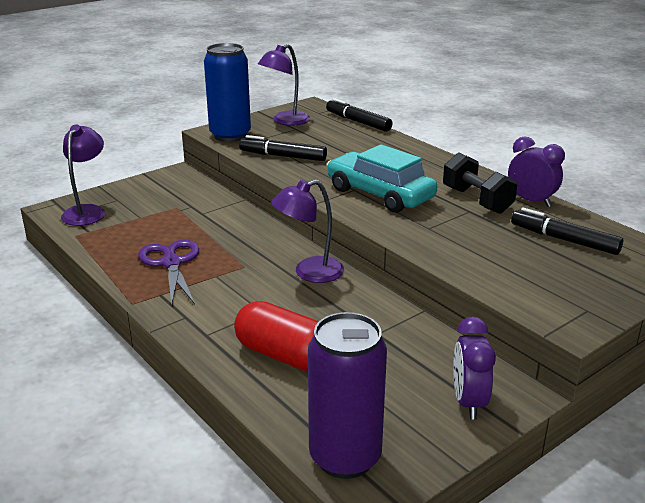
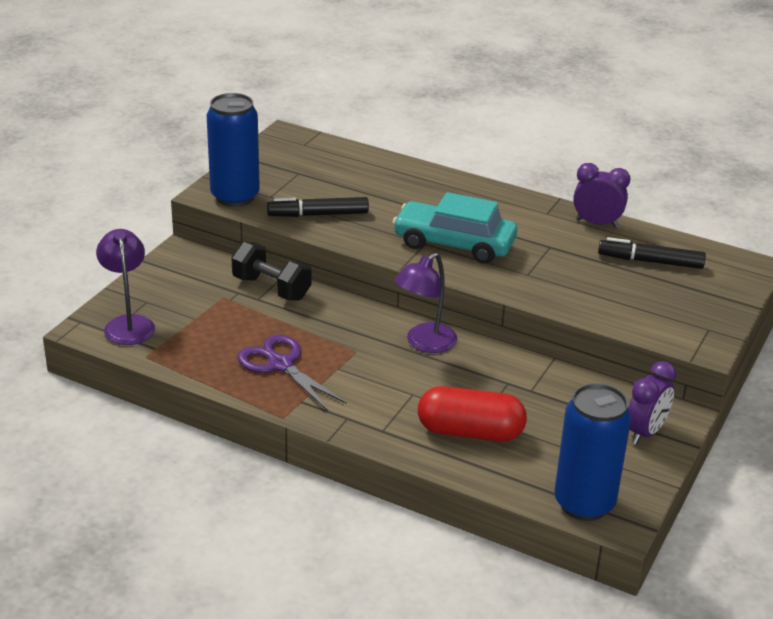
camera: 25 degrees left, 5 degrees up
purple lamp [258,44,310,126] -> none
purple can [308,312,387,479] -> blue can [554,383,631,521]
black marker [326,98,393,132] -> none
black dumbbell [443,152,517,214] -> black dumbbell moved to [231,242,312,301]
purple clock [453,317,496,419] -> purple clock turned 120 degrees counterclockwise [628,361,677,444]

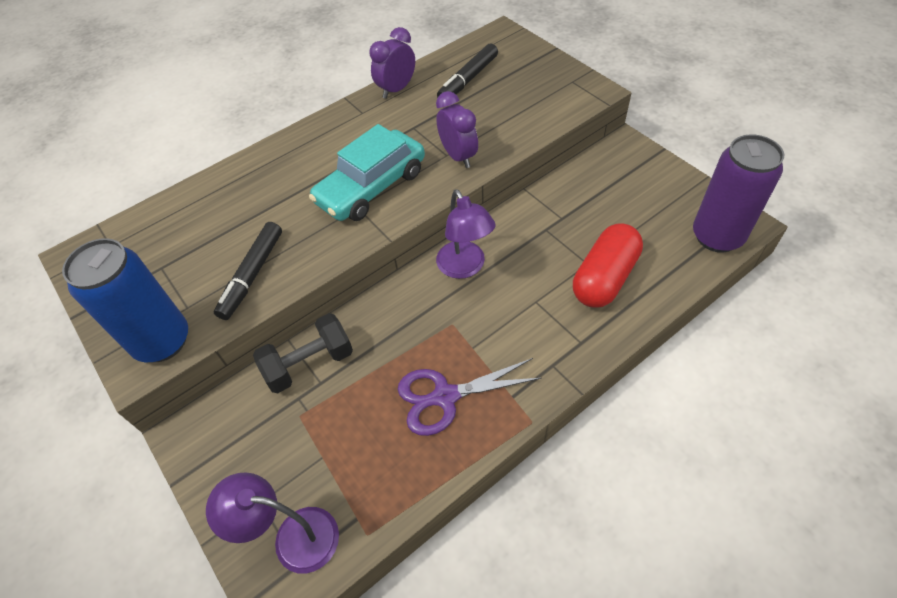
camera: 60 degrees left, 20 degrees up
blue can [554,383,631,521] -> purple can [693,134,784,253]
purple clock [628,361,677,444] -> purple clock moved to [436,91,478,168]

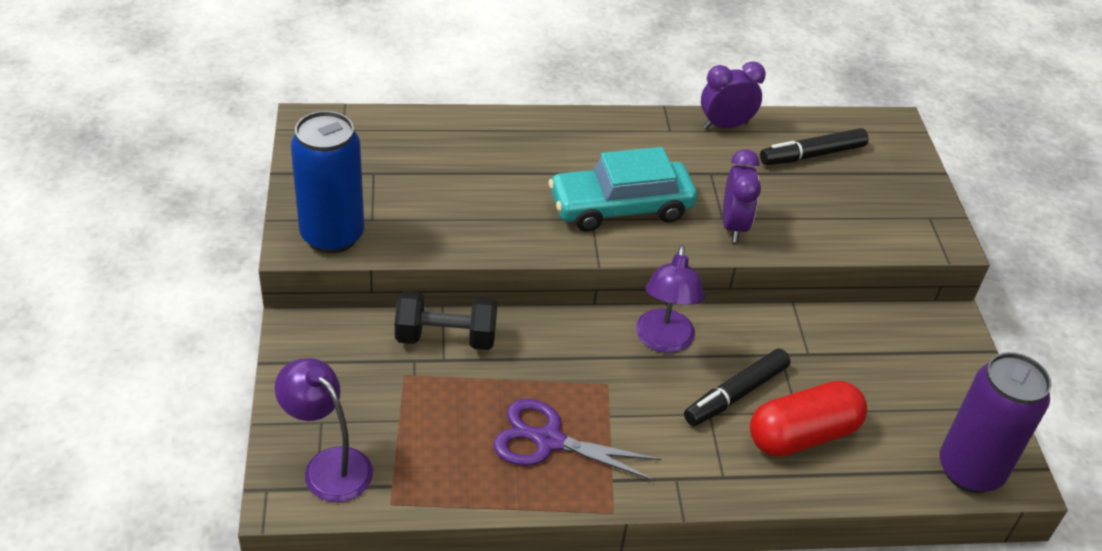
camera: 25 degrees right, 10 degrees down
black marker [214,222,282,320] -> black marker moved to [684,348,790,426]

